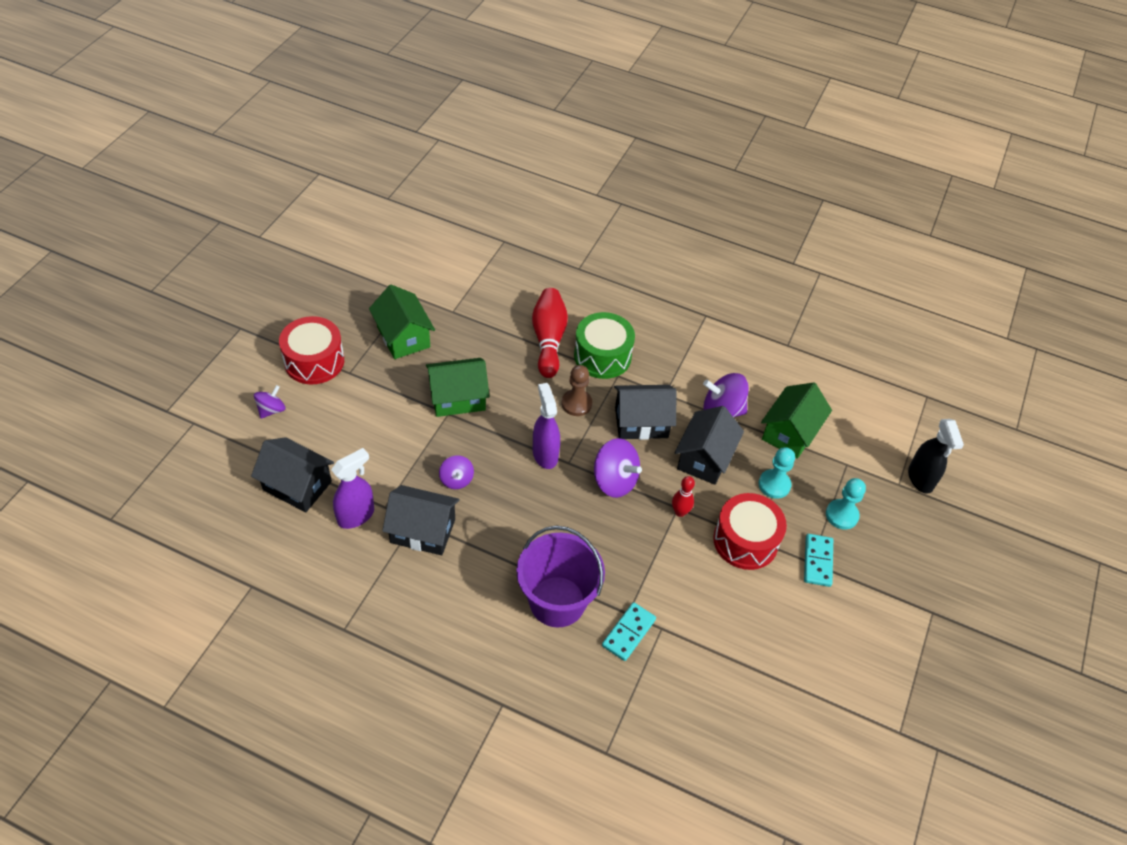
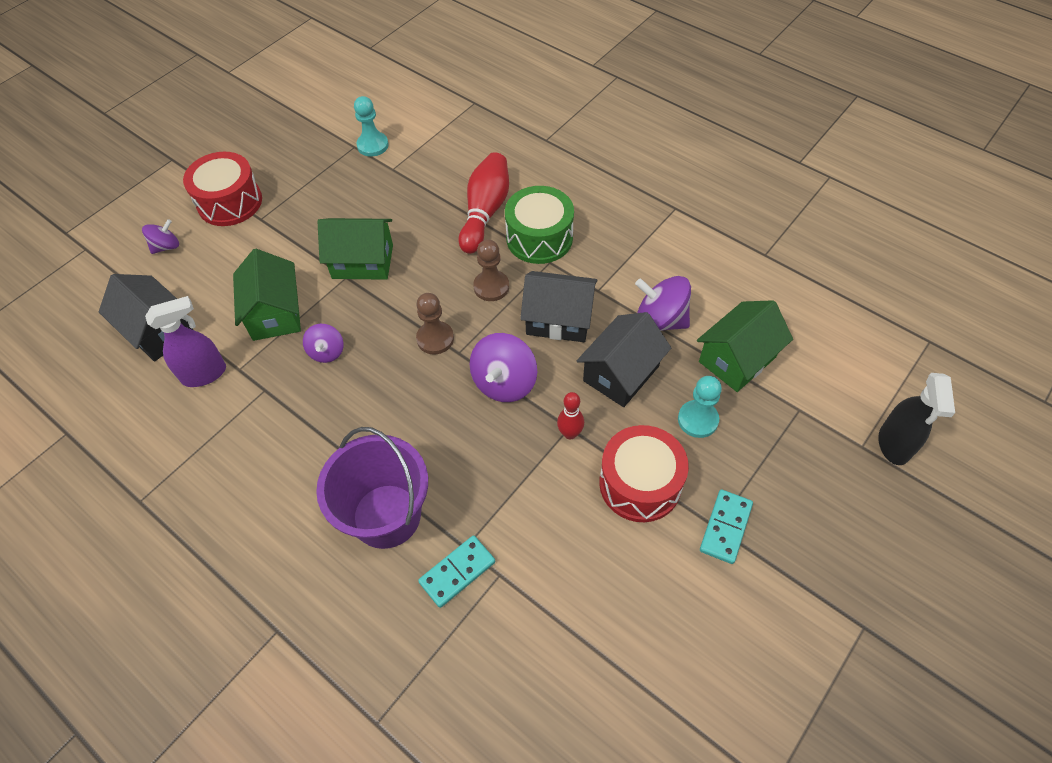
camera: 20 degrees right, 5 degrees up
green house [369,285,435,359] -> green house moved to [233,249,301,341]
black house [382,485,459,555] -> none
purple spray bottle [533,383,560,469] -> brown pawn [416,293,454,355]
purple spinning top [594,438,642,498] -> purple spinning top turned 60 degrees clockwise [470,333,537,402]
turquoise pawn [826,478,866,529] -> turquoise pawn moved to [354,96,389,157]

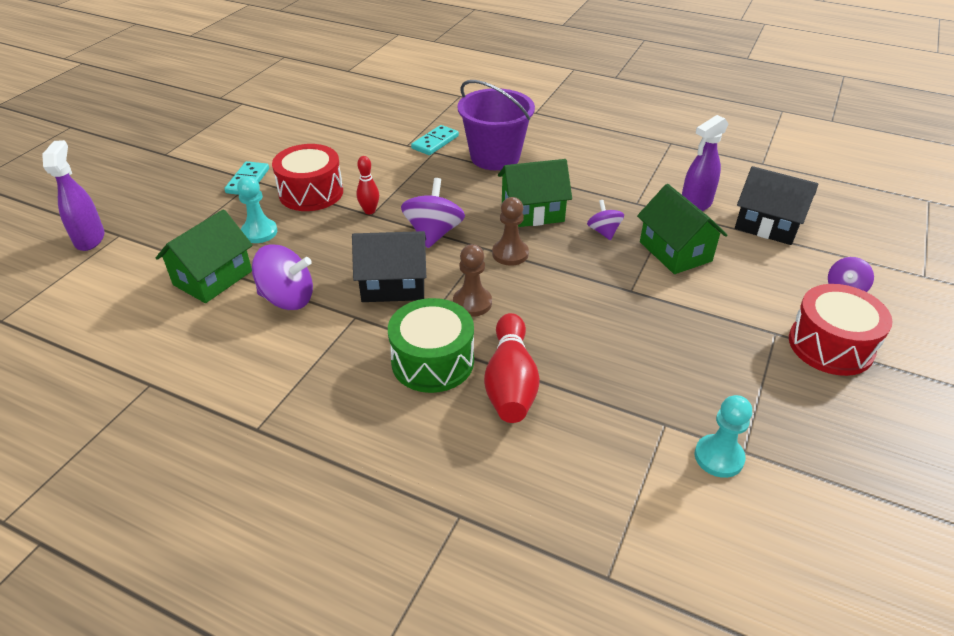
camera: 165 degrees right, 15 degrees down
green house [318,218,393,280] -> green house moved to [498,159,572,227]
black house [577,312,671,407] -> none
black spray bottle [878,373,955,465] -> purple spray bottle [42,140,105,251]

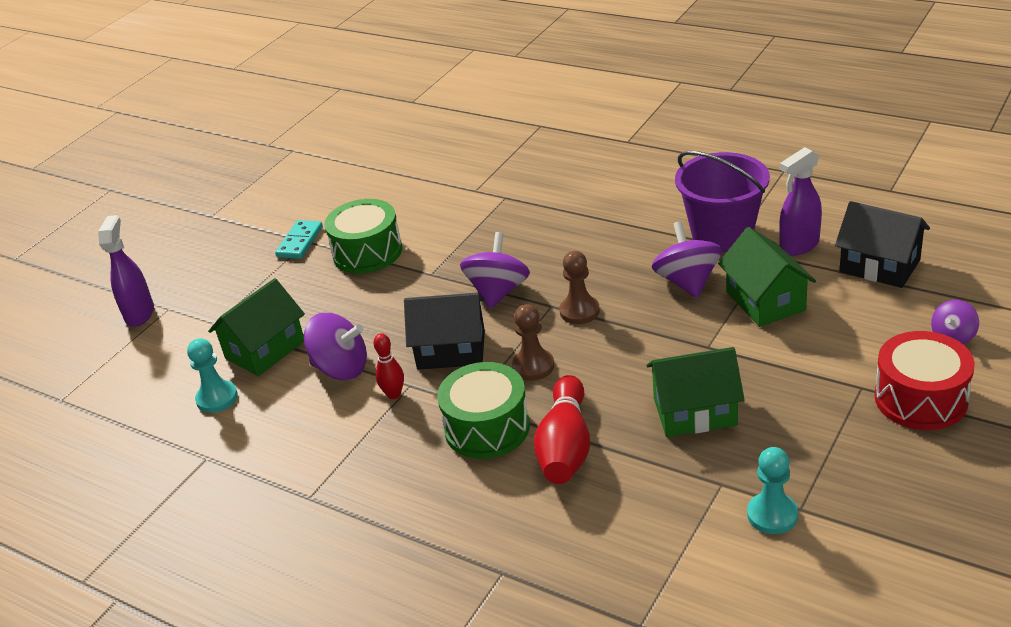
camera: 10 degrees right, 5 degrees down
turquoise pawn [237,176,277,243] -> turquoise pawn moved to [187,338,238,413]
red drum [272,144,343,211] -> green drum [324,199,402,274]
red bowling pin [357,156,379,214] -> red bowling pin moved to [374,333,404,399]
turquoise domino [411,125,459,155] -> none
purple bucket [458,80,535,170] -> purple bucket moved to [675,151,770,252]
green house [498,159,572,227] -> green house moved to [646,347,745,437]
purple spinning top [587,200,624,240] -> purple spinning top [652,221,722,298], size x1.69

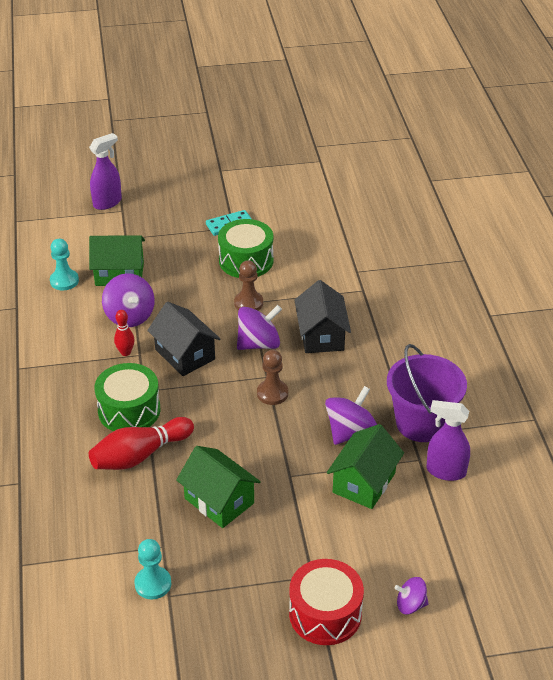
camera: 45 degrees right, 5 degrees up
brown pawn [512,304,554,381] -> brown pawn moved to [234,260,263,311]
black house [835,201,930,288] -> black house moved to [295,280,351,353]

